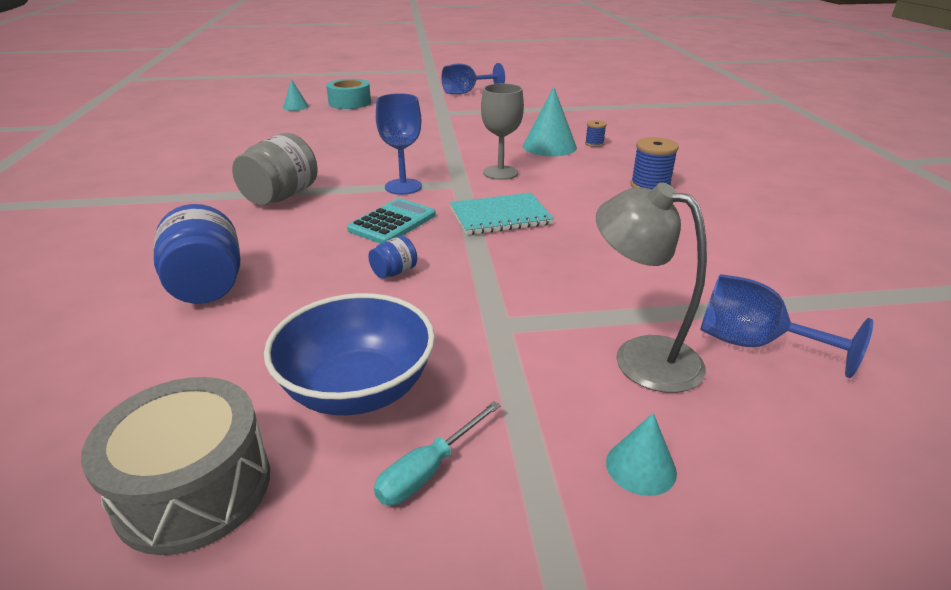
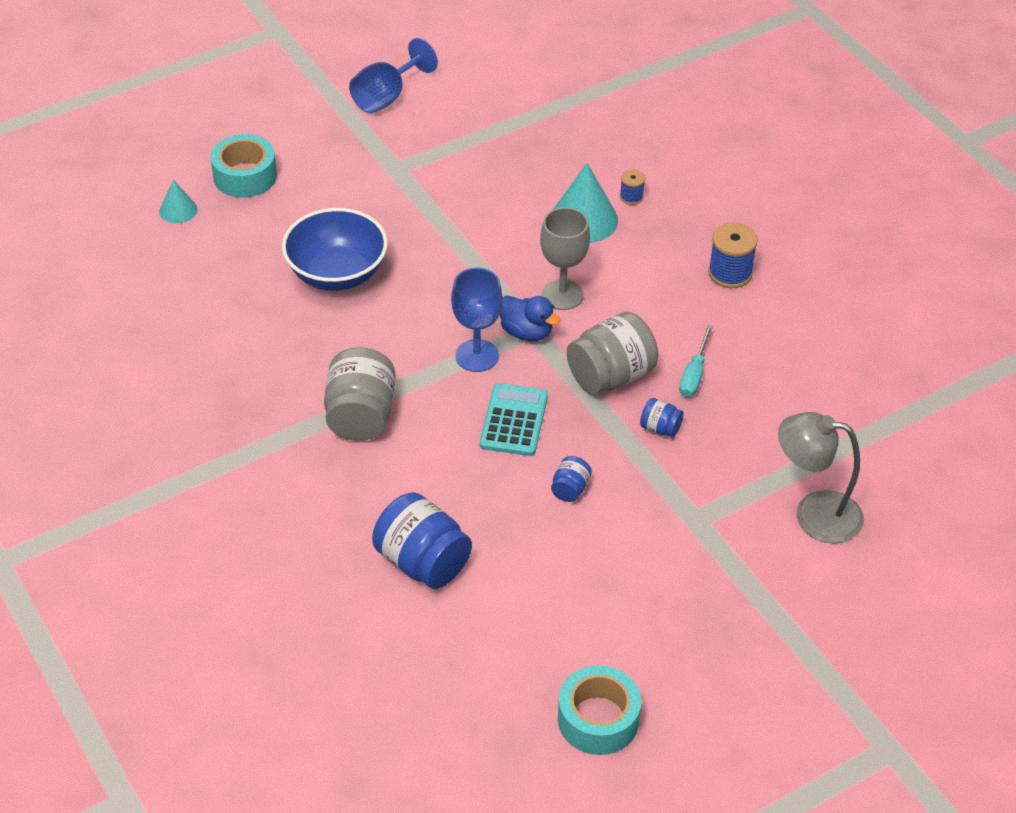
camera: 25 degrees left, 15 degrees up
grey drum [81,377,270,555] -> turquoise tape [558,665,641,755]
blue bowl [264,293,435,415] -> blue bowl moved to [282,208,388,291]
turquoise screwdriver [374,401,501,505] -> turquoise screwdriver moved to [679,325,713,397]
turquoise notebook [450,193,554,235] -> grey jar [567,312,658,395]
turquoise cone [606,413,677,496] -> none
blue goblet [700,274,873,378] -> none
none -> blue duck [500,295,560,341]
none -> blue jar [640,398,684,437]

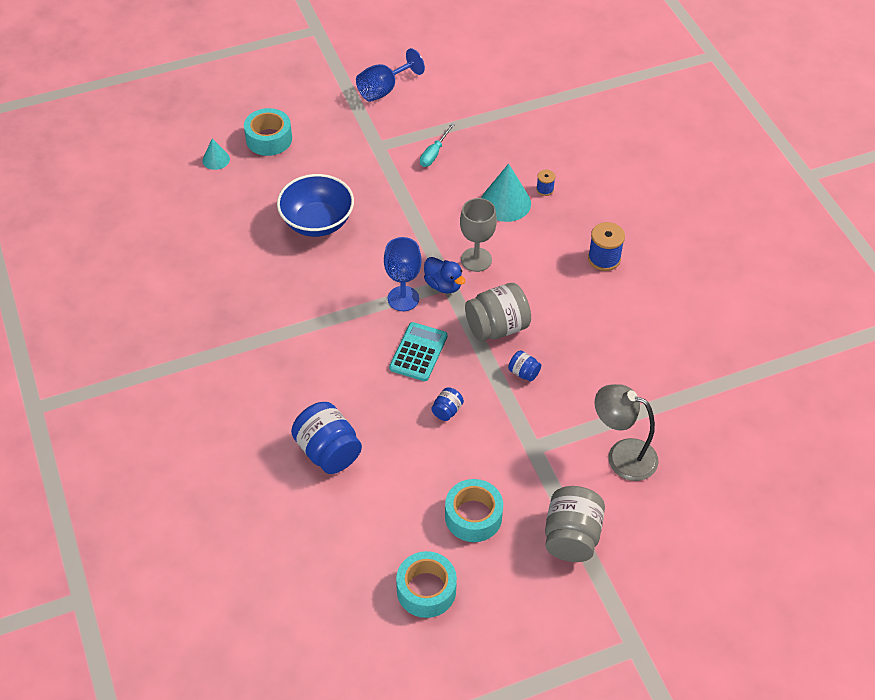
camera: 10 degrees right, 5 degrees up
grey jar [324,347,396,441] -> grey jar moved to [545,486,605,562]
turquoise screwdriver [679,325,713,397] -> turquoise screwdriver moved to [420,123,455,167]
none -> turquoise tape [445,479,503,542]

